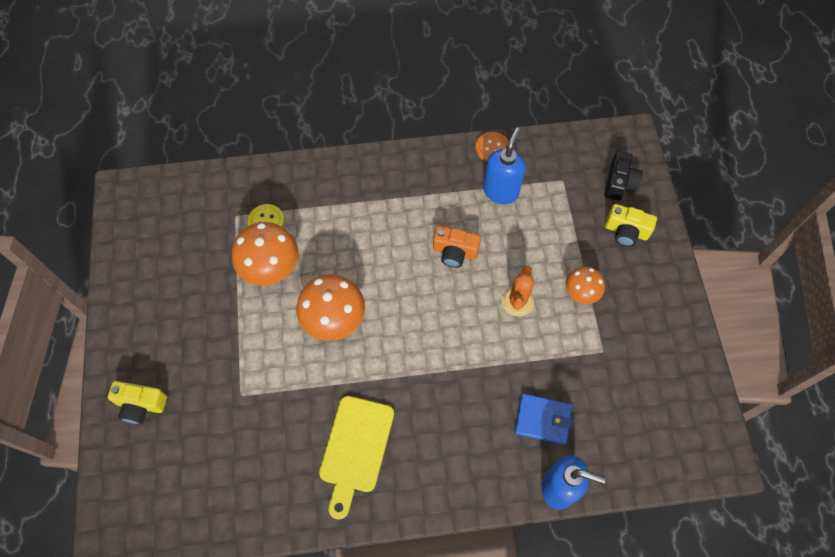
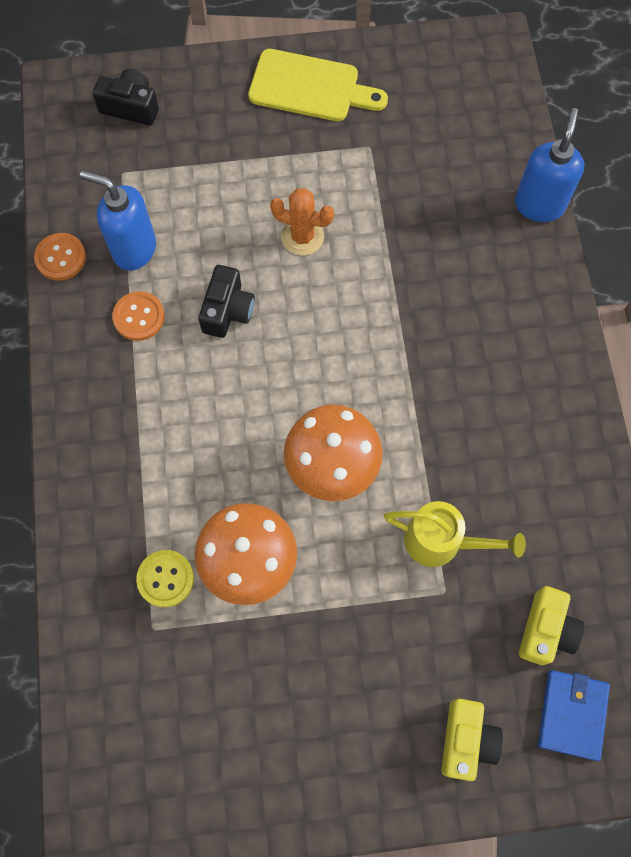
camera: 90 degrees left, 5 degrees up
yellow cutting board [319,396,394,519] -> yellow cutting board moved to [248,49,388,121]
orange camera [433,226,481,268] -> black camera [198,265,255,338]
blue wallet [515,394,572,445] -> blue wallet moved to [538,670,610,761]
orange mushroom [565,266,605,304] -> none
yellow camera [605,204,657,247] -> yellow camera moved to [519,586,585,665]
none -> orange button [112,291,165,341]
none -> yellow watering can [384,501,526,567]

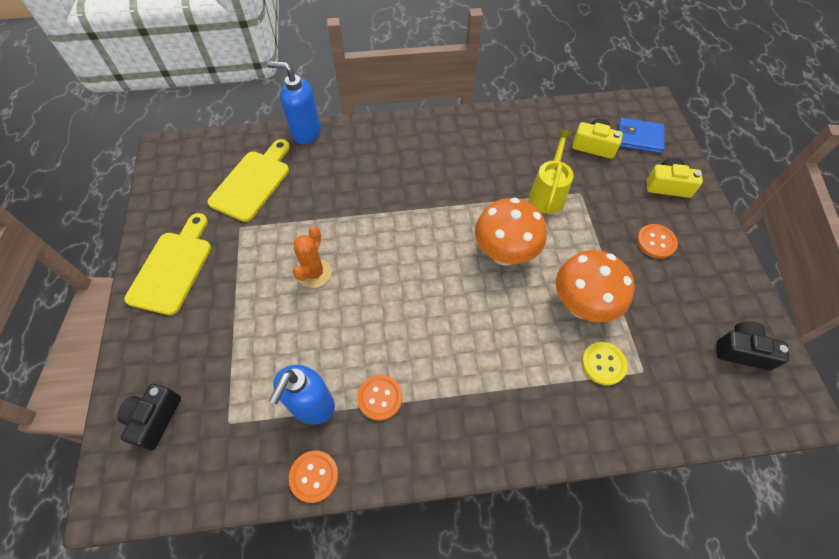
camera: 90 degrees left, 10 degrees down
black camera [198,265,255,338] -> black camera moved to [716,321,789,370]
none -> yellow cutting board [207,139,290,222]
none -> orange button [637,224,678,259]

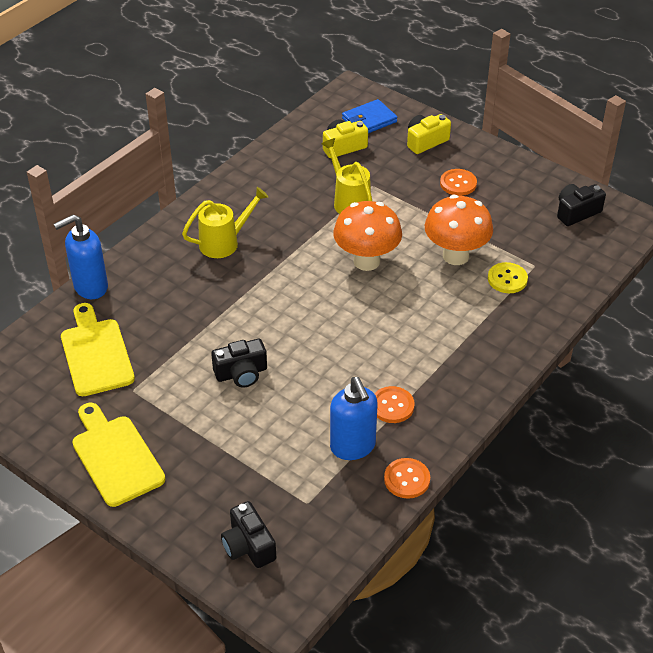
camera: 45 degrees left, 15 degrees down
orange cactus [293,226,332,288] -> black camera [211,339,267,387]
none -> yellow watering can [182,187,268,258]

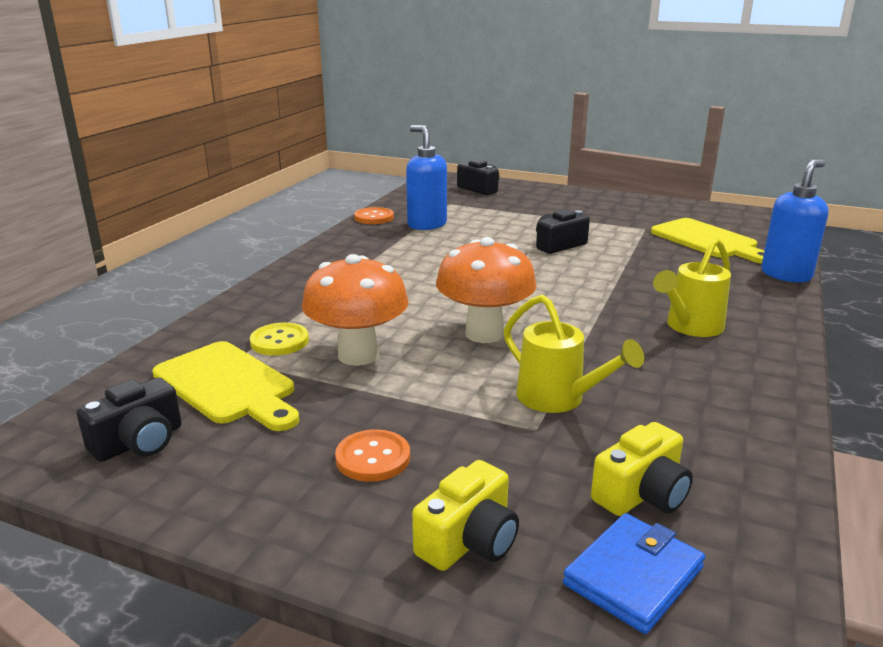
camera: 165 degrees right, 20 degrees down
yellow cutting board [72,403,166,507] -> yellow cutting board moved to [152,341,299,431]
orange button [374,386,414,423] -> none

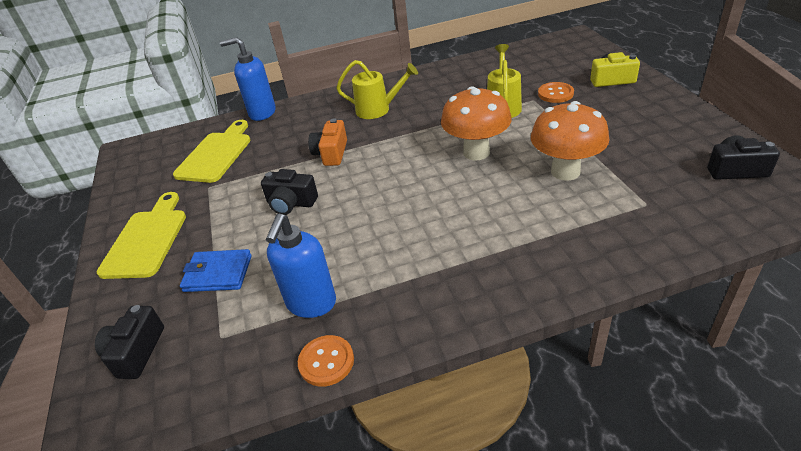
camera: 125 degrees left, 15 degrees up
yellow cutting board [152,341,299,431] -> yellow cutting board moved to [97,192,186,279]
yellow button [250,323,309,355] -> none
orange button [335,429,410,482] -> orange button moved to [538,82,574,103]
blue wallet [563,513,705,634] -> blue wallet moved to [180,249,252,292]
yellow camera [591,422,693,516] -> none
none -> orange camera [308,119,347,166]

